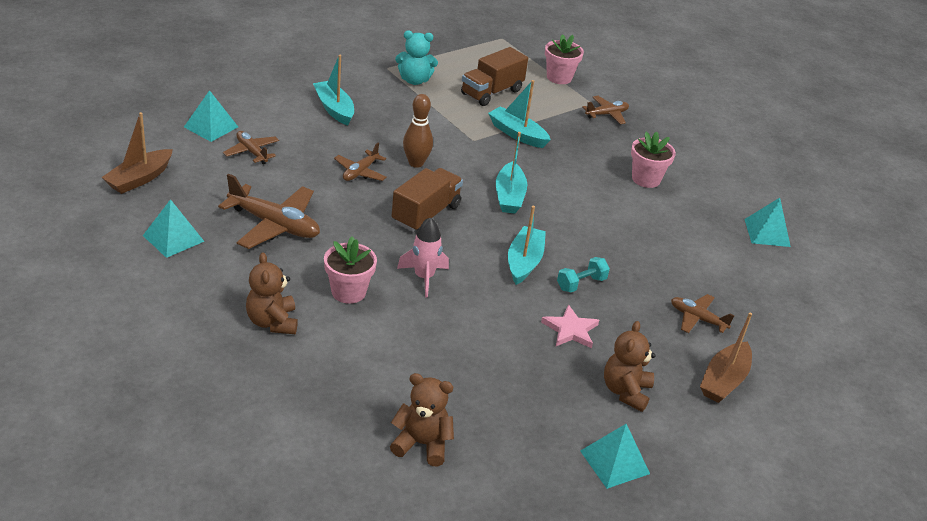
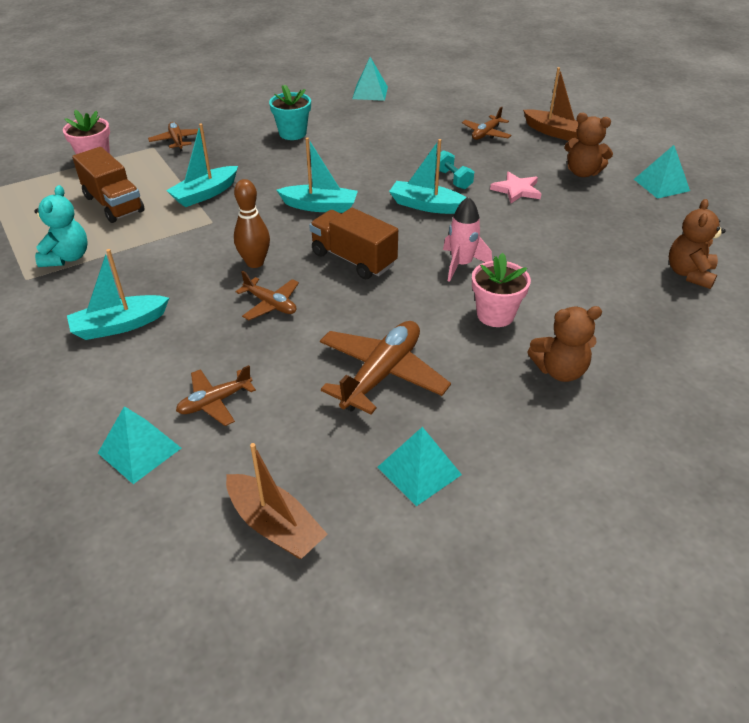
camera: 80 degrees left, 5 degrees up
pink flower pot [631,131,676,188] -> turquoise flower pot [269,84,311,140]

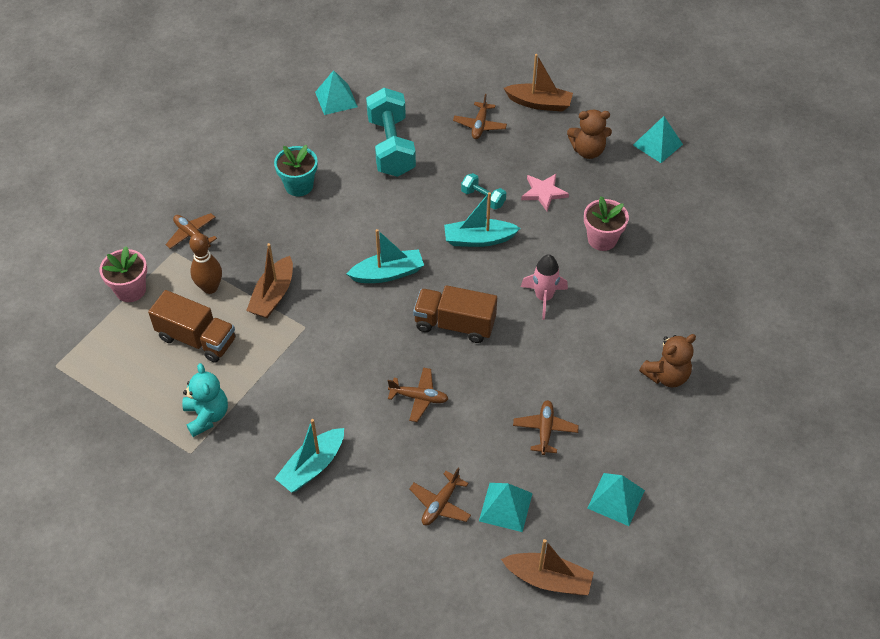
camera: 25 degrees left, 10 degrees up
turquoise pyramid [98,406,181,484] -> turquoise pyramid moved to [479,483,533,532]
turquoise boat [166,123,238,207] -> brown boat [246,243,293,318]
brown bowling pin [234,179,270,268] -> brown bowling pin moved to [189,233,222,294]
brown plane [320,321,451,414] -> brown plane [513,400,579,455], size x0.57
pink flower pot [472,253,531,327] -> pink flower pot moved to [584,196,629,251]
brown teddy bear [669,199,726,289] -> none
none -> turquoise dumbbell [366,88,416,177]

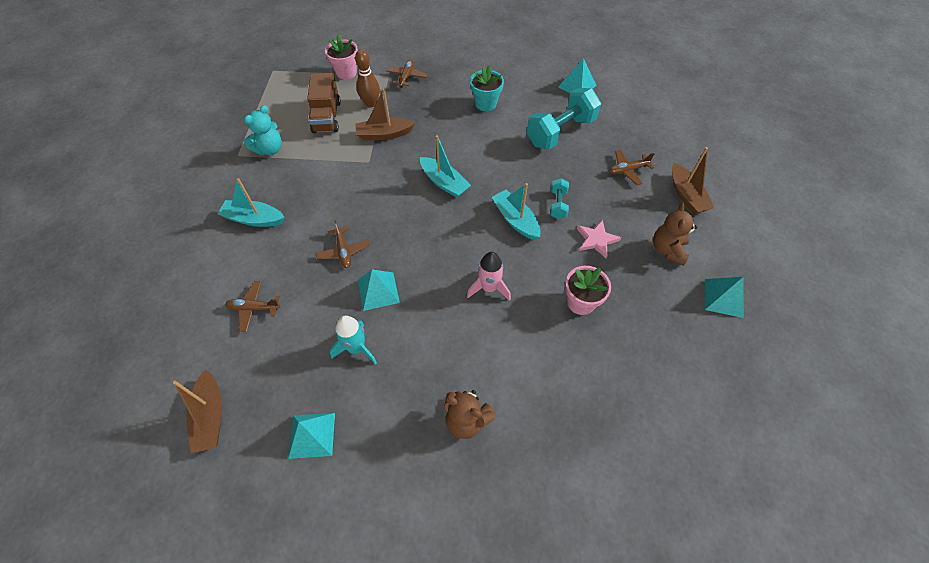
camera: 60 degrees right, 5 degrees up
brown truck [413,285,497,343] -> none
turquoise pyramid [479,483,533,532] -> turquoise pyramid moved to [358,269,400,311]
brown plane [513,400,579,455] -> turquoise rocket [329,316,377,364]
brown teddy bear [567,109,612,159] -> brown teddy bear turned 45 degrees clockwise [653,202,698,266]

